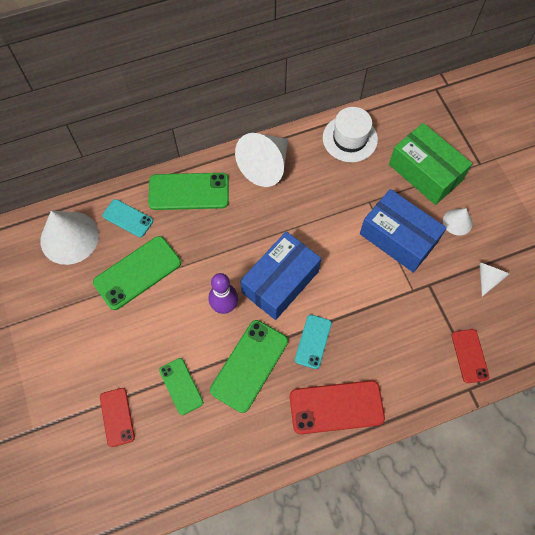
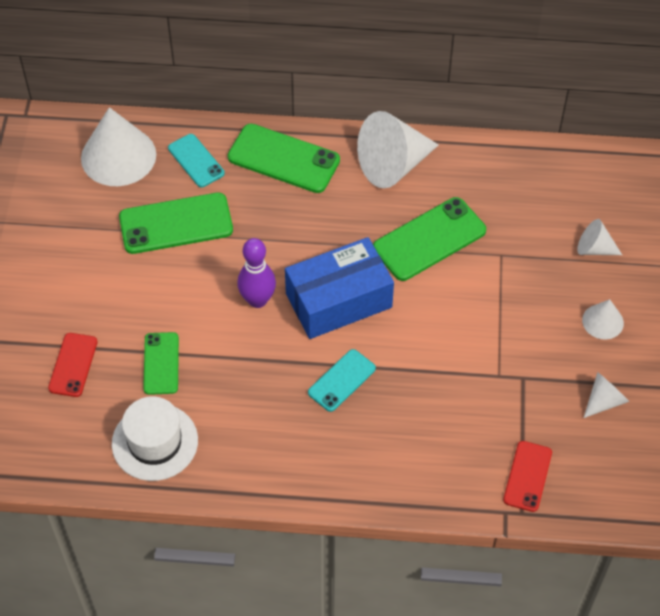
camera: 25 degrees right, 10 degrees down
green phone [210,320,288,413] -> green phone moved to [373,197,486,281]
red phone [290,380,385,434] -> none
white hat [323,107,378,162] -> white hat moved to [112,396,198,481]
blue box [360,189,447,273] -> none
green box [389,123,472,205] -> white cone [577,219,622,255]

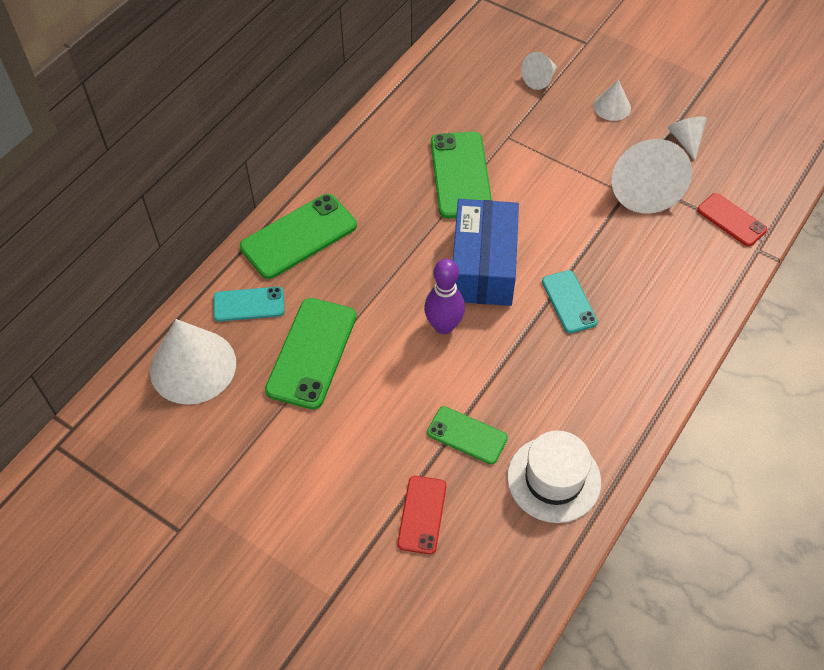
camera: 60 degrees left, 0 degrees up
red phone [48,333,98,397] -> red phone turned 60 degrees clockwise [397,476,446,555]
white cone [357,111,439,188] -> white cone moved to [612,139,692,213]

